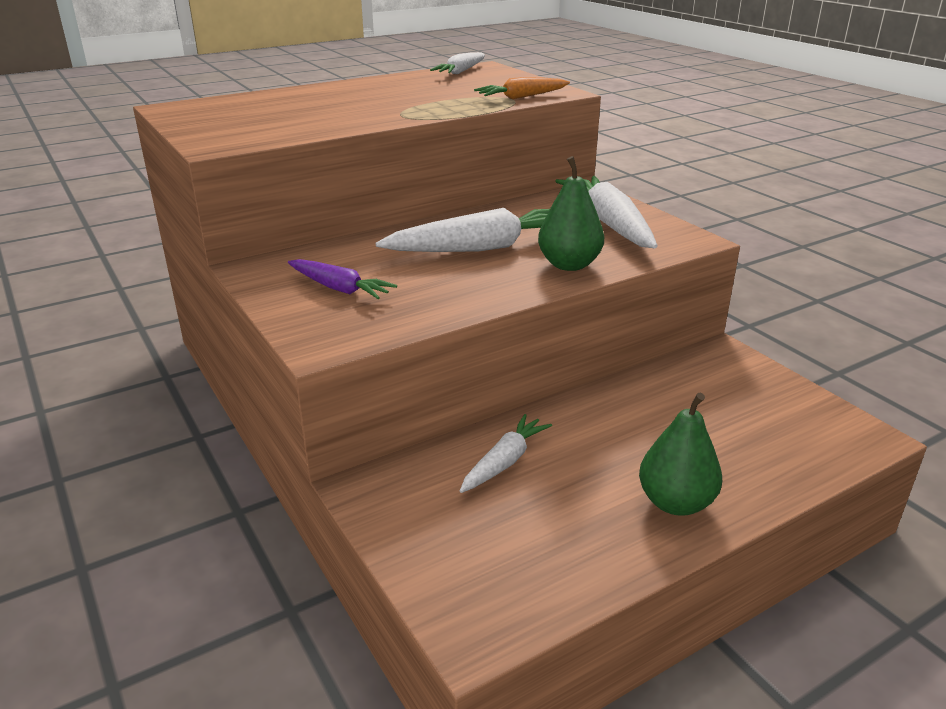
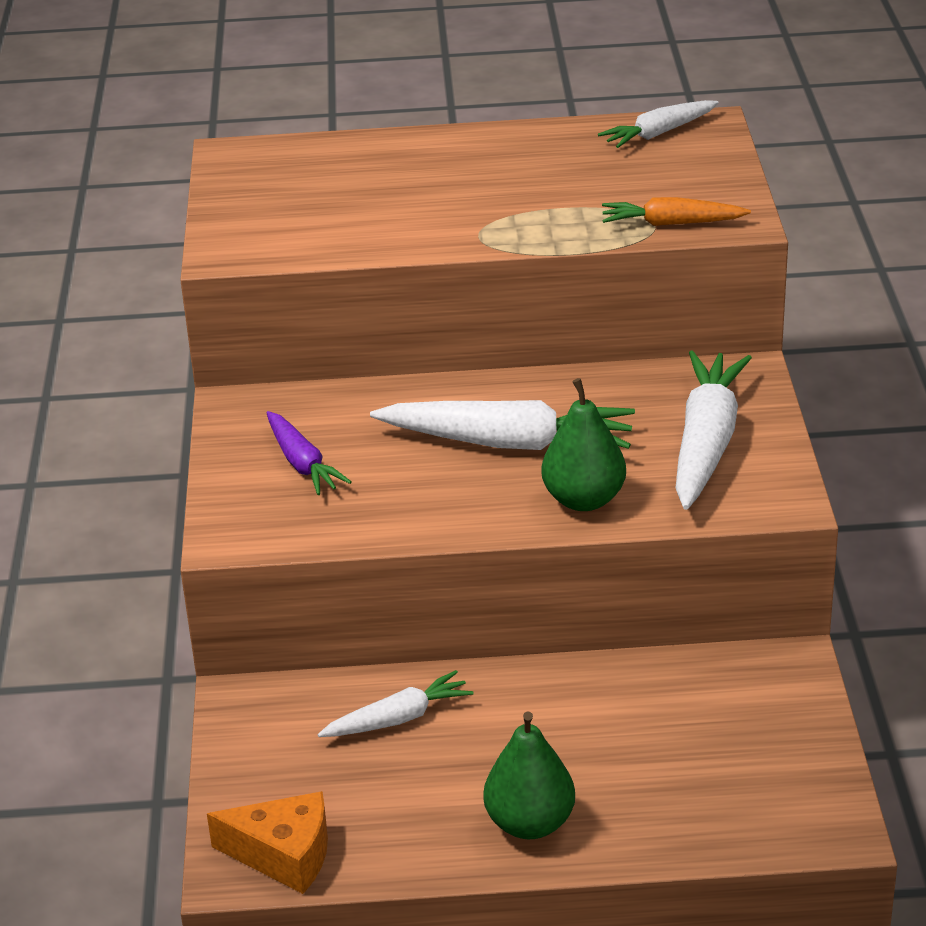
camera: 30 degrees right, 5 degrees up
none -> orange cheese [207,791,328,894]

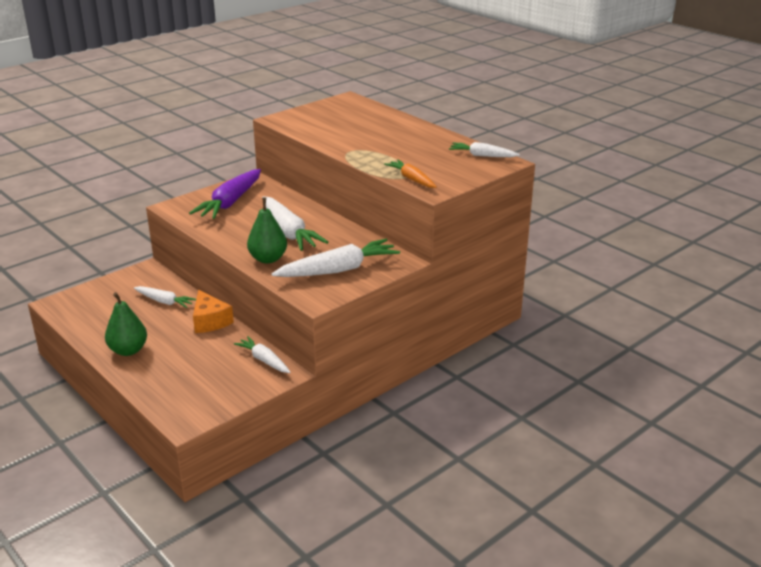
camera: 50 degrees right, 5 degrees down
orange cheese [207,791,328,894] -> orange cheese moved to [193,290,234,333]
purple carrot [267,411,352,495] -> purple carrot [189,169,261,219], size x1.73
none -> white carrot [234,336,290,373]

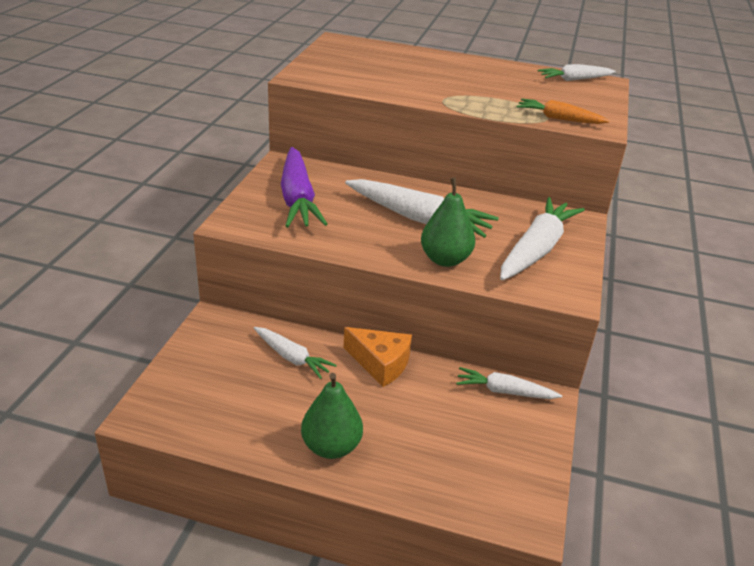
camera: 35 degrees left, 5 degrees up
white carrot [134,286,196,308] -> white carrot turned 45 degrees clockwise [254,327,337,379]

